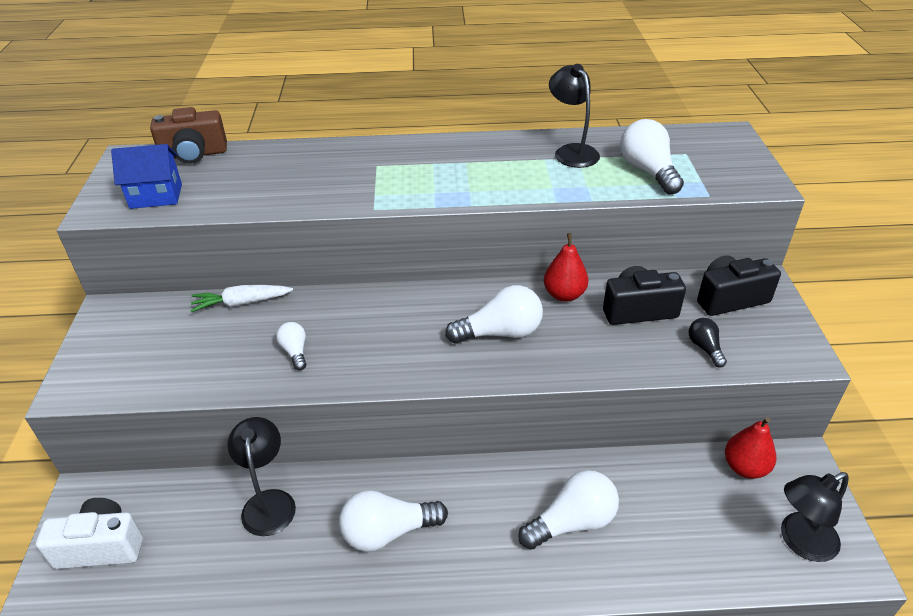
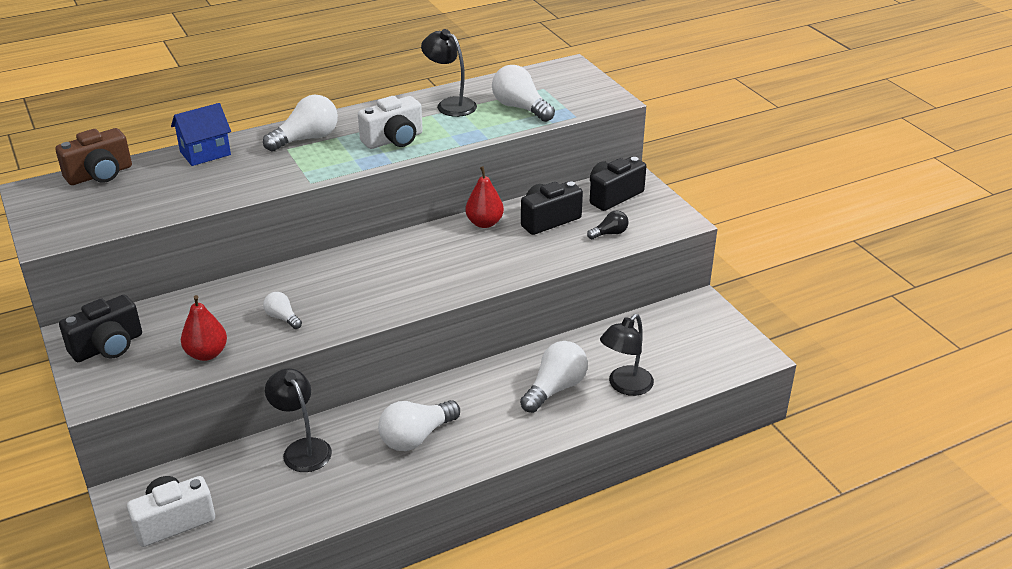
camera: 25 degrees left, 5 degrees down
blue house [111,144,182,209] -> blue house moved to [171,103,231,166]
white carrot [190,285,293,313] -> none
white light bulb [445,285,543,344] -> white light bulb moved to [263,94,338,151]
black light bulb [688,318,727,368] -> black light bulb turned 105 degrees clockwise [587,211,629,239]
red pear [725,417,776,479] -> red pear moved to [181,295,227,361]
black lamp [781,472,849,562] -> black lamp moved to [600,314,654,396]
none -> black camera [59,295,142,362]
none -> white camera [358,96,423,149]

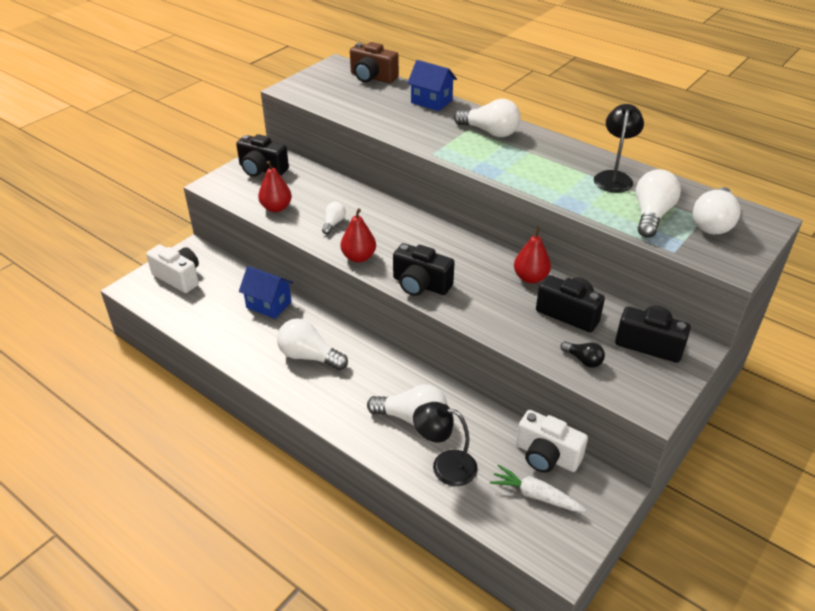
camera: 65 degrees right, 5 degrees up
black lamp [265,368,332,472] -> blue house [239,266,293,319]
white camera [358,96,423,149] -> white camera moved to [516,410,588,473]
none -> red pear [341,208,376,263]
none -> black camera [393,243,455,296]
none -> white carrot [490,465,586,512]
none -> white light bulb [693,187,741,234]

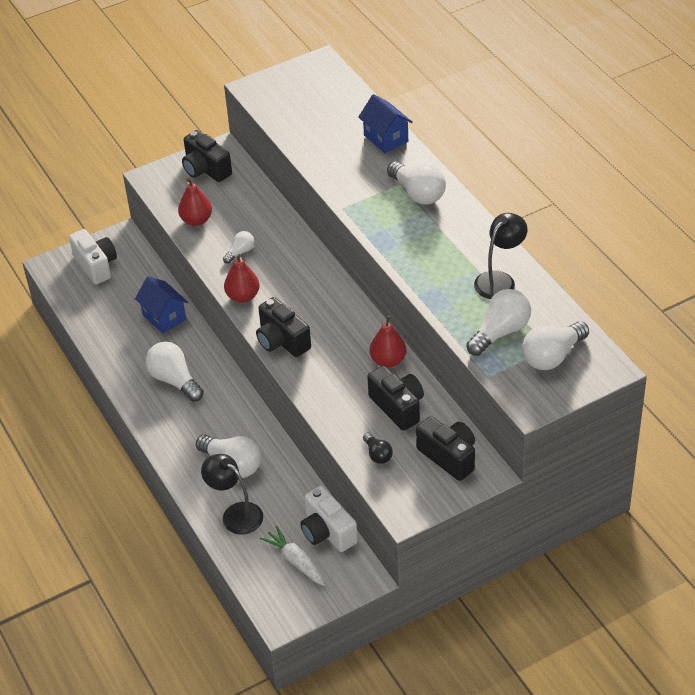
camera: 25 degrees right, 5 degrees up
brown camera [350,42,399,83] -> none

